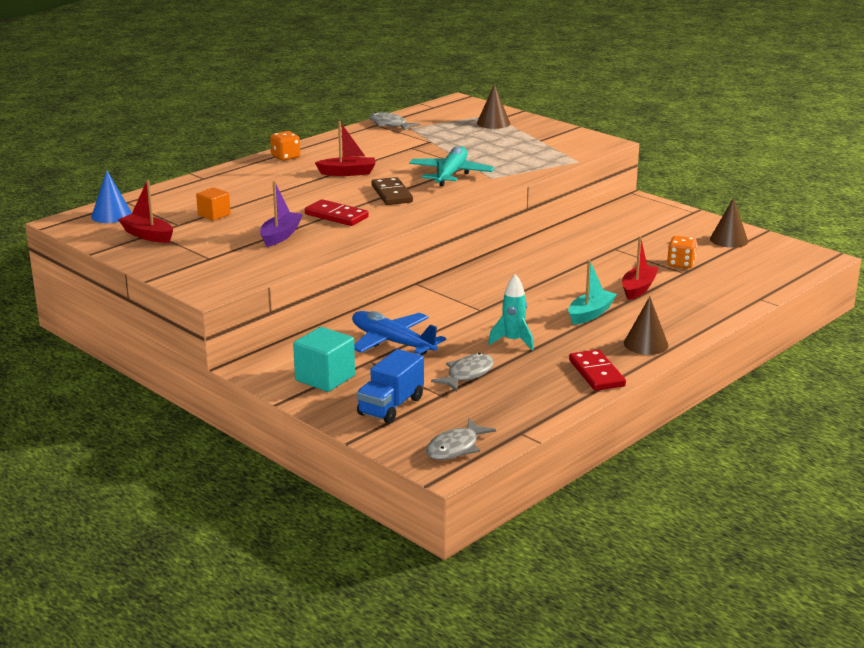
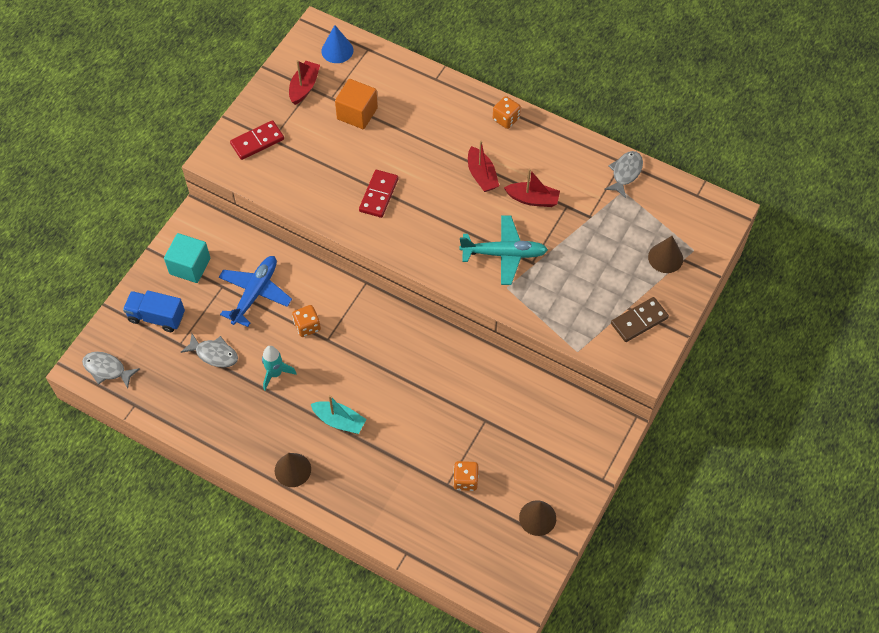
camera: 75 degrees right, 35 degrees up
orange cube [196,187,231,221] -> orange cube [335,79,378,129], size x1.60
purple boat [260,181,303,247] -> none
brown domino [372,177,413,205] -> brown domino moved to [611,297,669,342]
red domino [569,349,626,391] -> red domino moved to [230,120,284,160]
red boat [622,236,659,300] -> red boat moved to [504,169,560,207]
none -> orange dice [292,305,321,337]

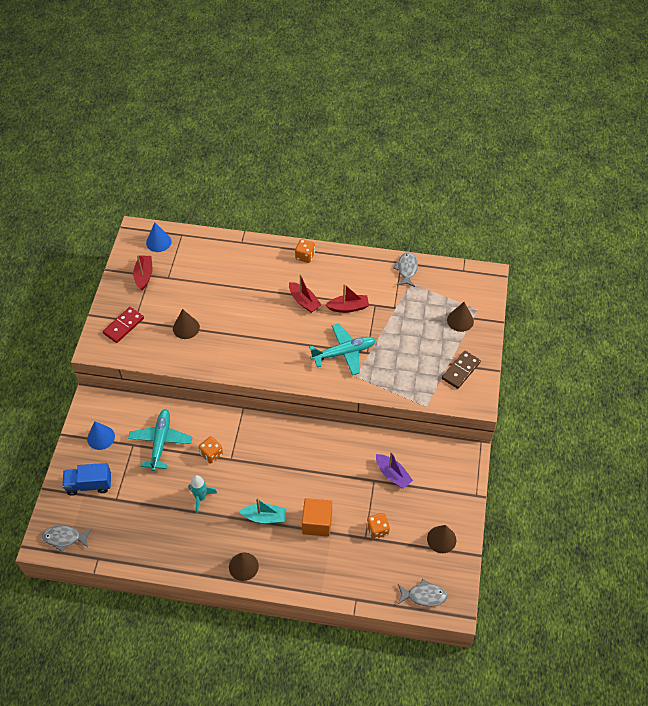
camera: 20 degrees left, 5 degrees down
turquoise cube [164,233,210,283] -> blue cone [87,421,115,450]
grey fish [181,333,238,368] -> grey fish moved to [398,579,448,607]
blue plane [219,256,292,327] -> turquoise plane [128,409,192,471]
orange cube [335,79,378,129] -> orange cube moved to [302,498,332,537]
red domino [359,170,398,218] -> none
none -> brown cone [173,309,200,339]
none -> purple boat [376,451,413,489]

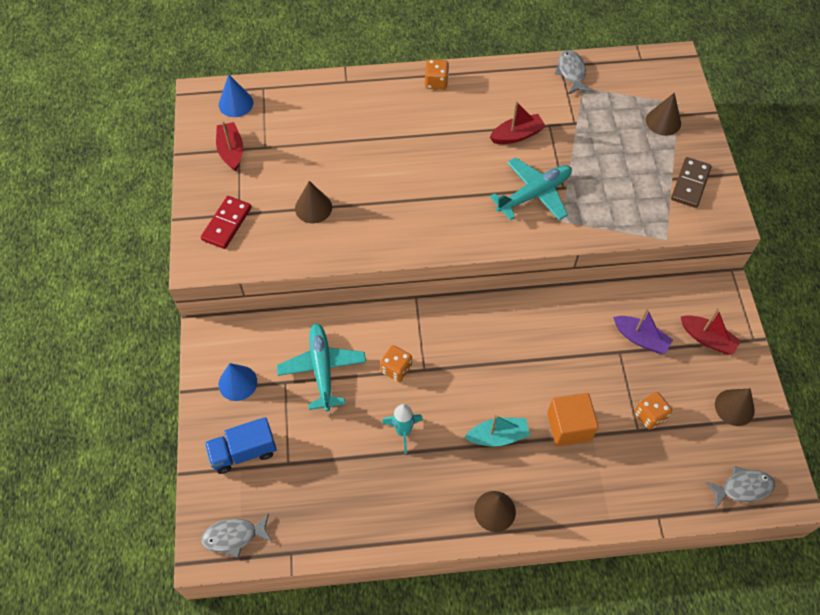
camera: 15 degrees left, 5 degrees up
red boat [289,274,322,313] -> red boat moved to [681,308,741,355]

